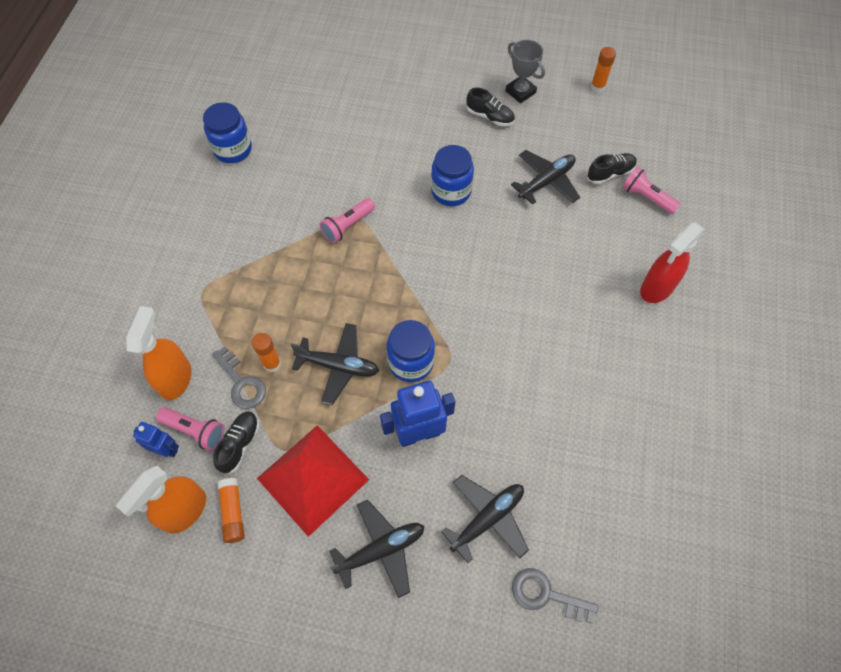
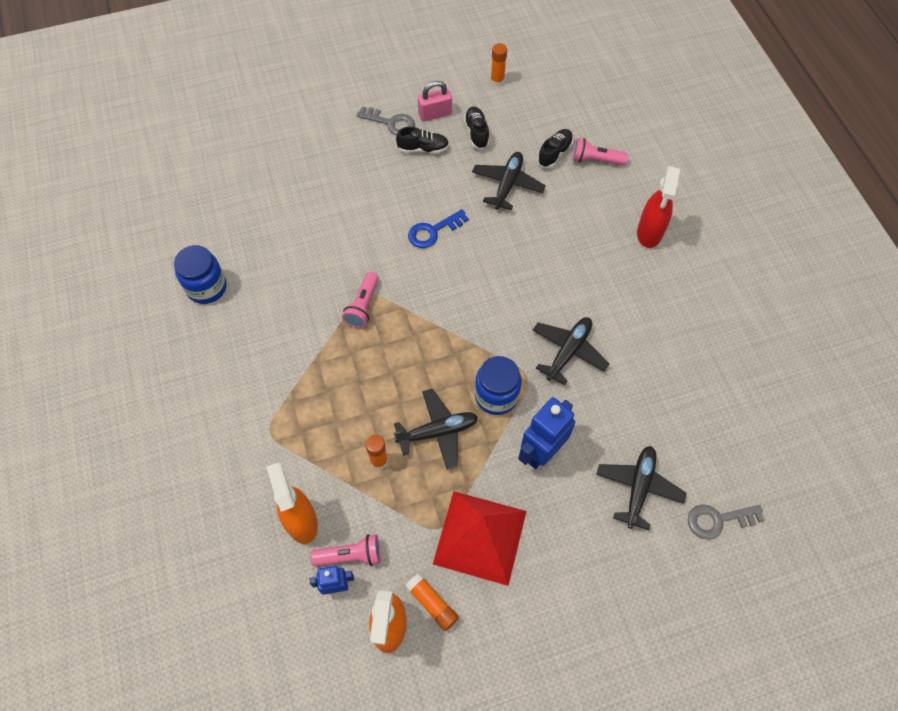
camera: 30 degrees left, 0 degrees up
grey key [212,346,266,409] -> grey key moved to [356,106,415,135]
black shoe [213,411,259,474] -> black shoe moved to [464,107,490,150]
black plane [330,500,424,598] -> black plane moved to [532,317,610,385]
blue jar [431,145,474,206] -> blue key [408,209,469,248]
grey trophy [505,40,545,103] -> pink padlock [418,81,452,122]

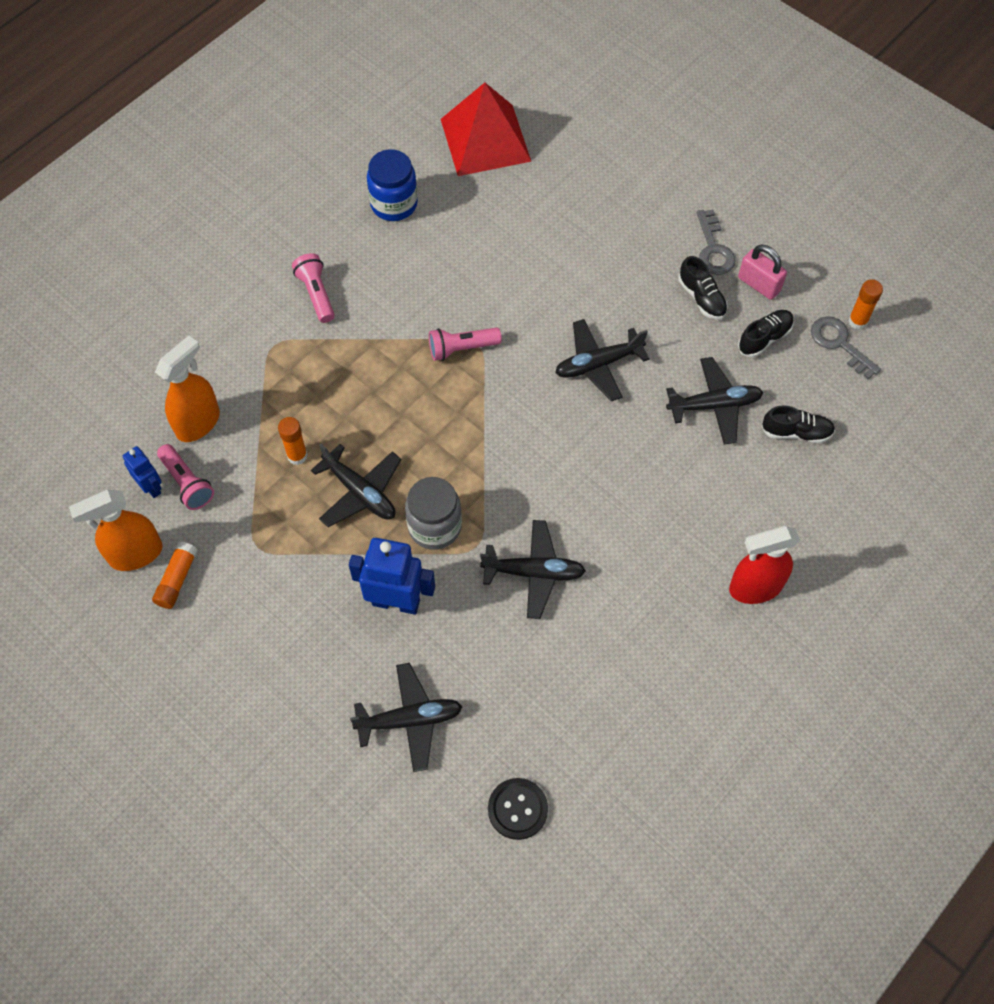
camera: 60 degrees right, 0 degrees up
blue key [408,209,469,248] -> black plane [555,319,649,401]
red pyramid [433,491,527,586] -> red pyramid moved to [441,83,532,176]
blue jar [475,356,522,415] -> grey jar [405,477,462,550]
pink flashlight [572,138,628,166] -> pink flashlight moved to [292,253,335,323]
grey key [688,504,765,540] -> grey key moved to [811,316,881,379]
none -> black button [488,778,548,840]

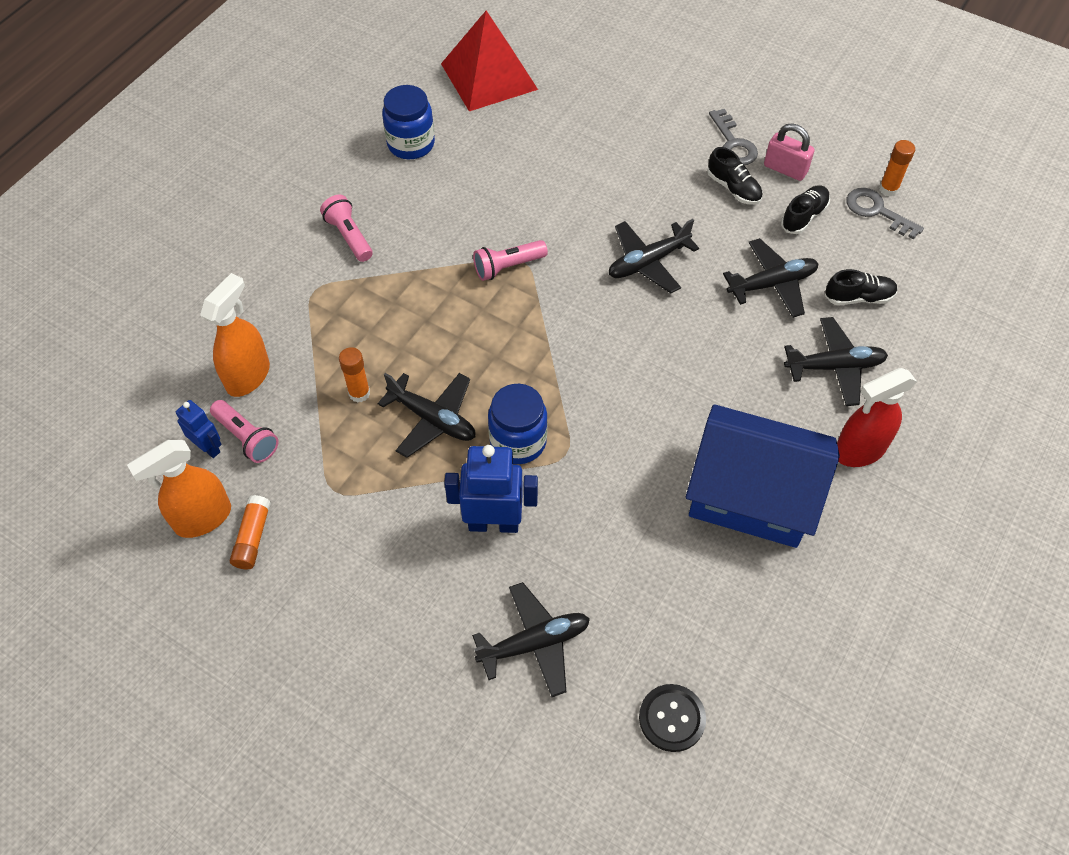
camera: 10 degrees left, 5 degrees down
grey jar [405,477,462,550] -> blue jar [488,384,547,464]
black plane [480,520,586,619] -> black plane moved to [784,317,888,406]
none -> blue house [686,404,840,548]

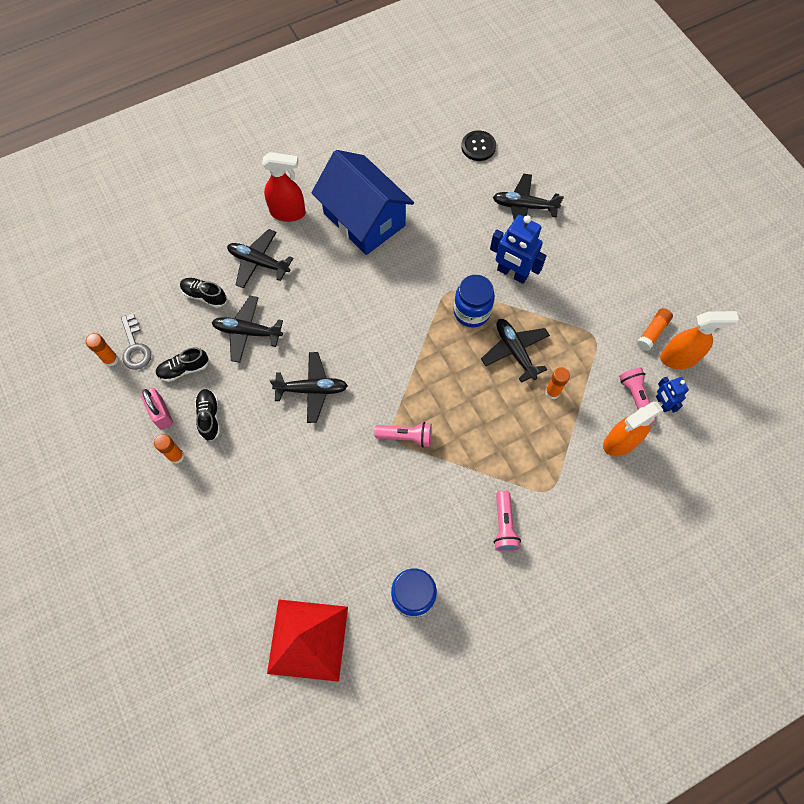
camera: 150 degrees left, 10 degrees up
grey key [709,109,758,165] -> orange glue stick [154,434,185,464]

